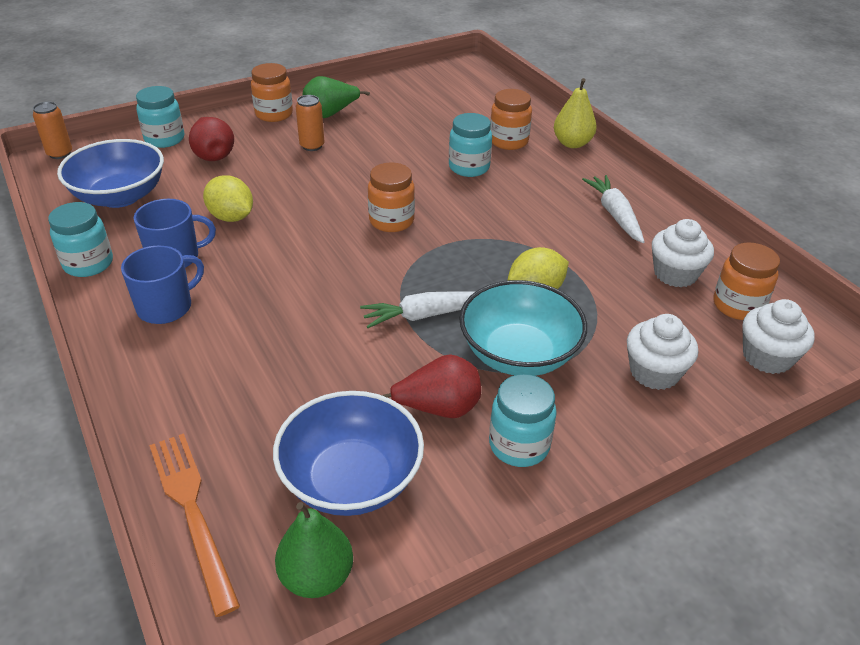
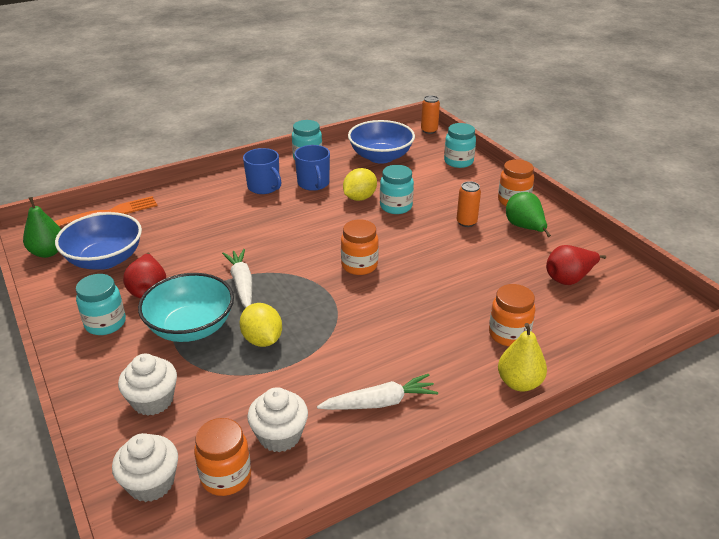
camera: 90 degrees right, 5 degrees down
red pear [189,117,234,161] -> red pear moved to [546,245,606,285]
turquoise jar [449,113,492,177] -> turquoise jar moved to [380,165,414,214]

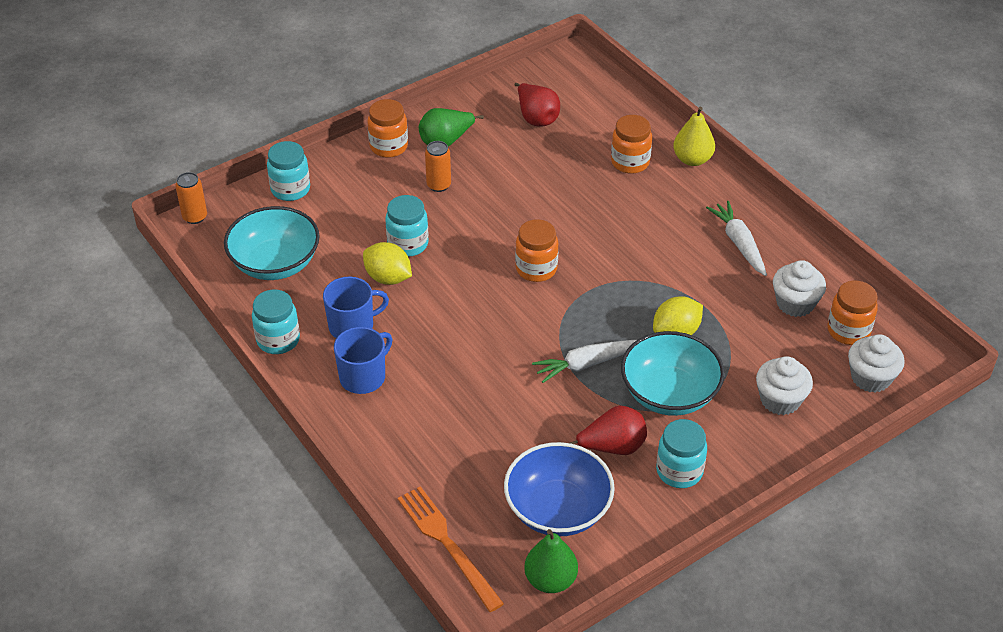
camera: 95 degrees left, 10 degrees up
blue bowl [348,120,415,164] -> turquoise bowl [224,206,320,280]

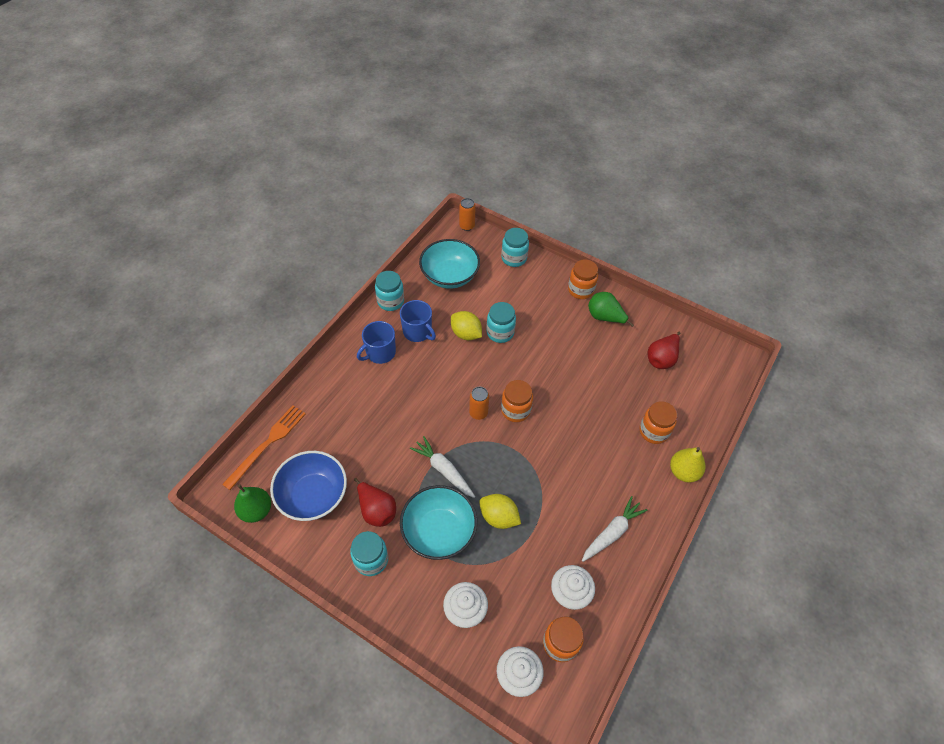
camera: 65 degrees right, 10 degrees up
blue mug [334,327,392,394] -> blue mug turned 120 degrees clockwise [357,321,396,364]
yellow lemon [363,242,412,285] -> yellow lemon turned 60 degrees counterclockwise [451,311,482,340]
orange can [425,141,451,192] -> orange can moved to [469,387,489,420]

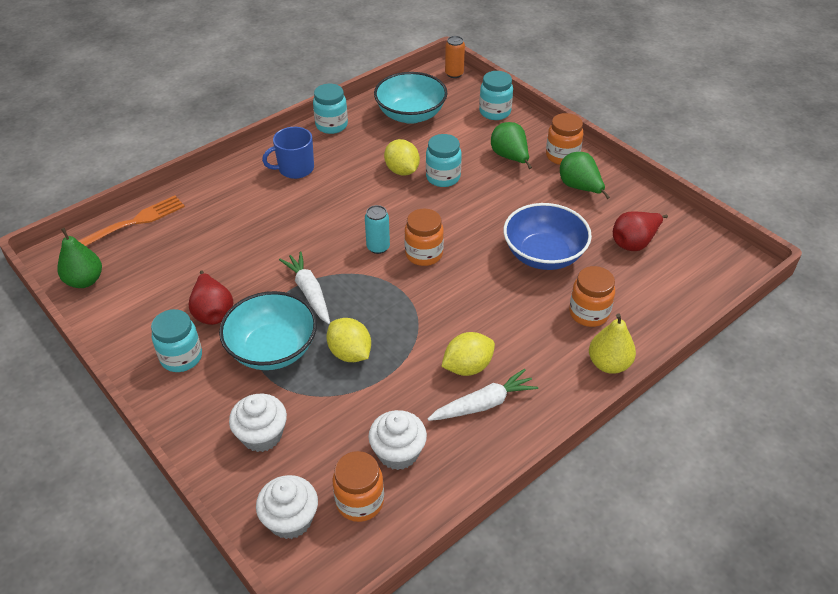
camera: 20 degrees right, 10 degrees down
blue bowl [270,451,347,521] -> blue bowl moved to [503,203,592,270]
blue mug [400,300,436,342] -> none
orange can [469,387,489,420] -> turquoise can [365,205,390,254]
none -> yellow lemon [441,332,495,376]
none -> green pear [491,122,532,169]

